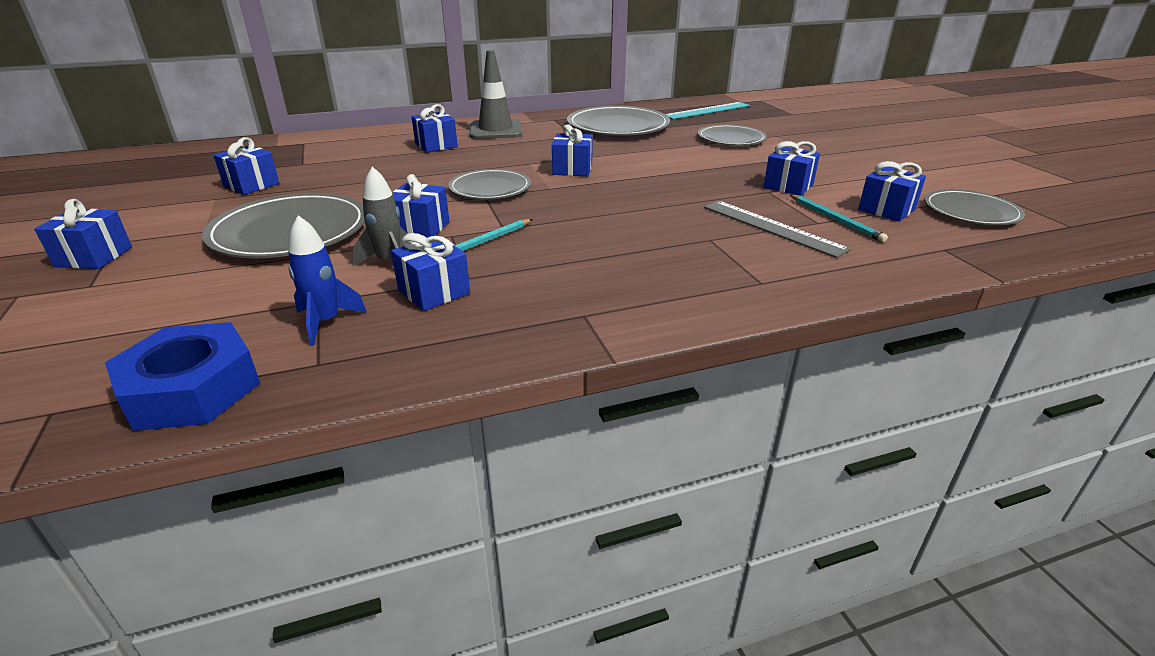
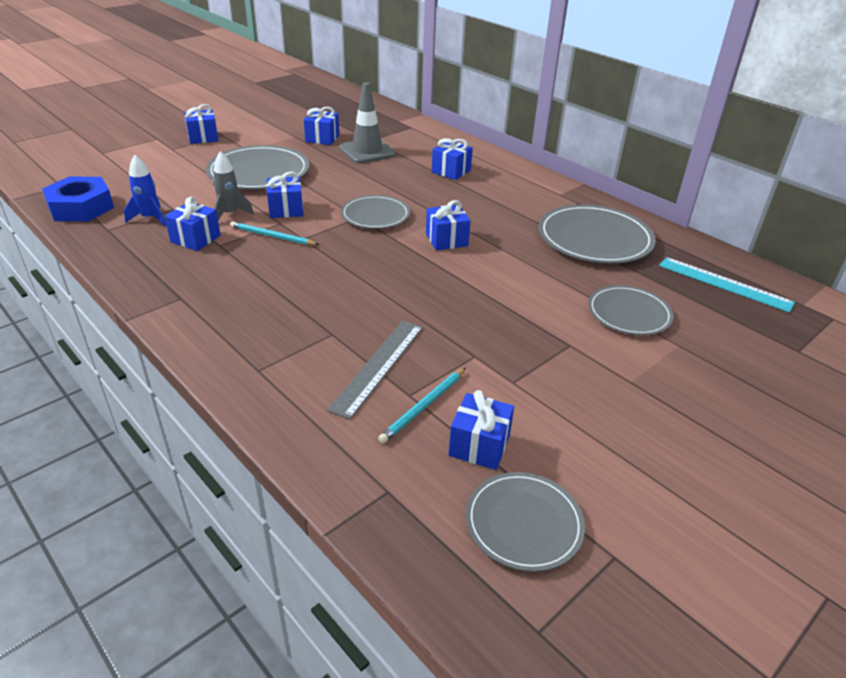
camera: 65 degrees right, 5 degrees up
grey traffic cone [470,50,522,139] -> grey traffic cone moved to [339,82,396,163]
blue gift [763,141,820,196] -> none

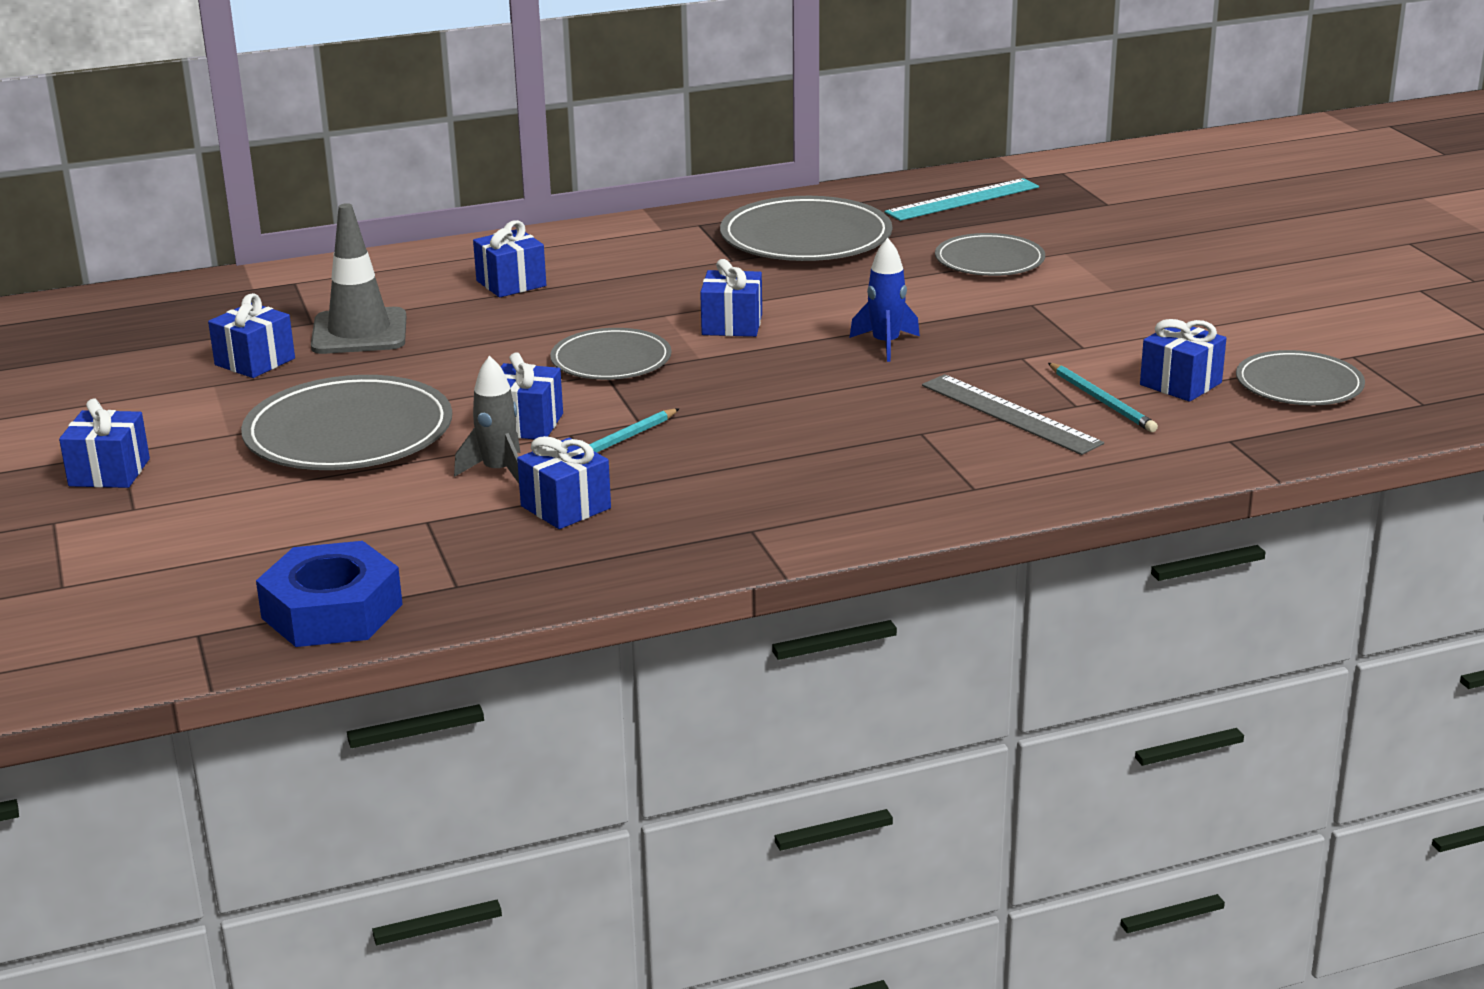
camera: 65 degrees left, 10 degrees down
blue rocket [124,155,166,226] -> blue rocket moved to [849,238,920,362]

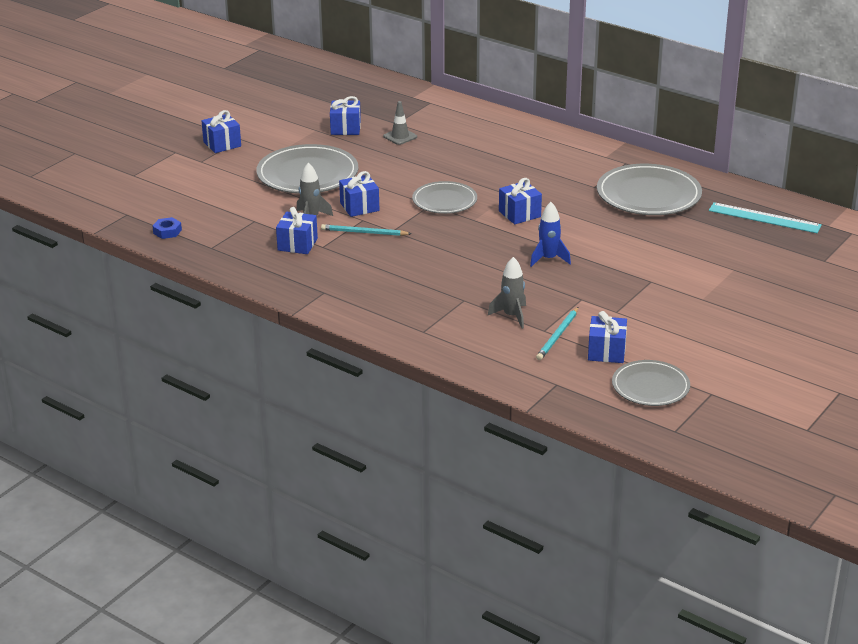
camera: 55 degrees right, 5 degrees up
blue nut [256,541,403,647] -> blue nut [153,217,182,239], size x0.46
grey traffic cone [311,203,406,354] -> grey traffic cone [383,101,417,145], size x0.55
blue gift [473,220,546,297] -> none
grey ruler [922,374,1104,455] -> grey rocket [488,257,526,329]
grey plate [935,233,1045,276] -> none

